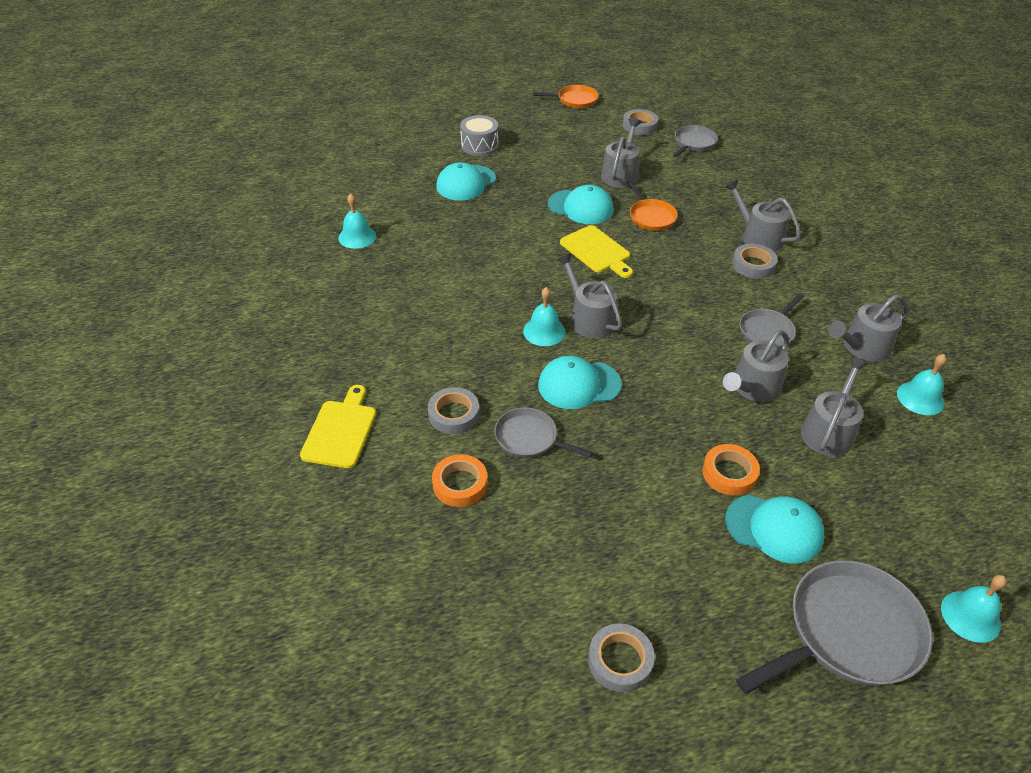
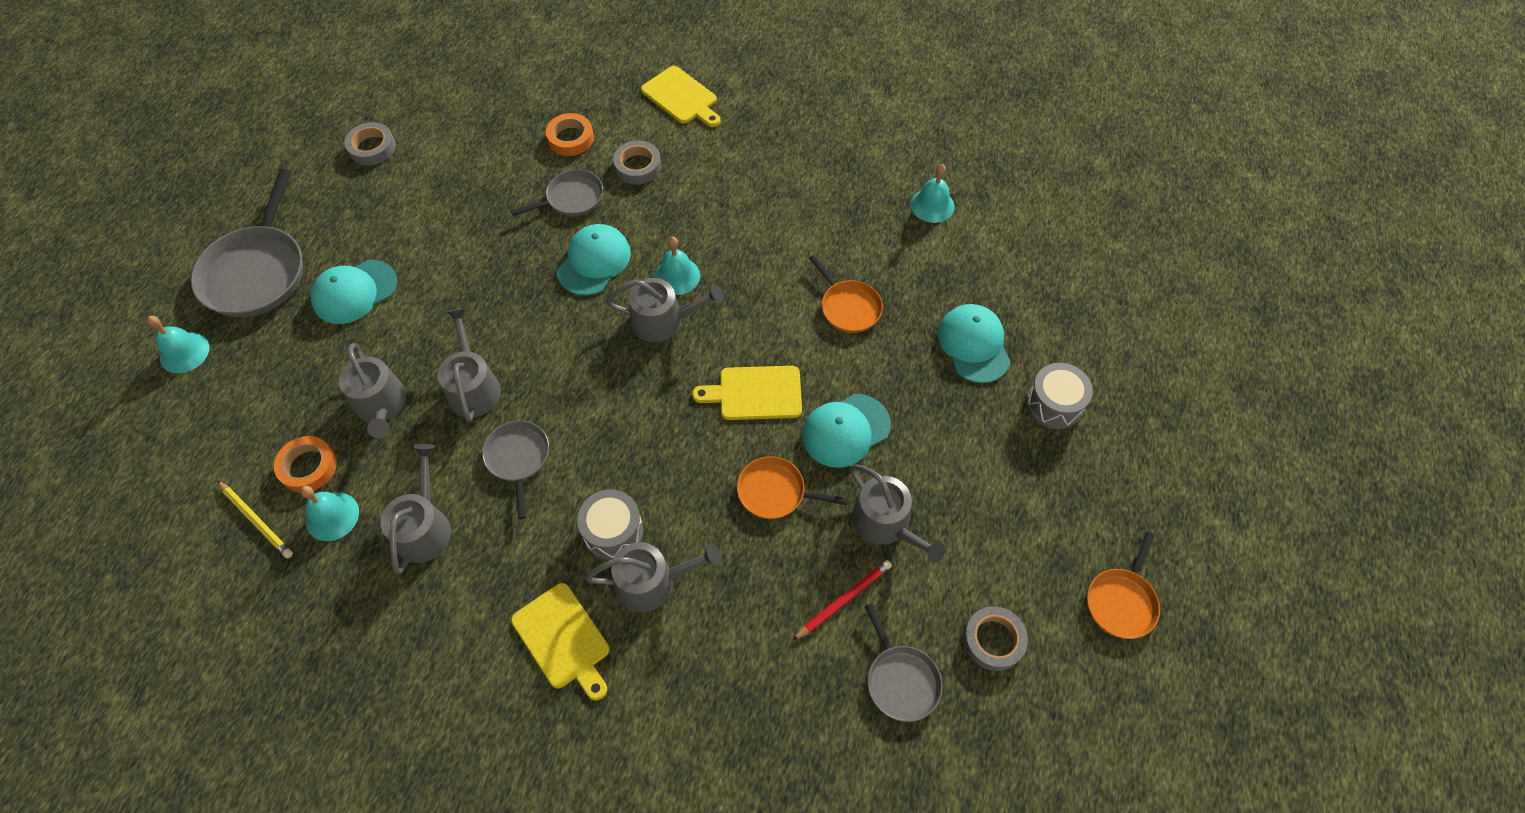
camera: 125 degrees right, 15 degrees up
orange tape [702,444,760,496] -> orange tape moved to [274,436,337,493]
grey tape [732,244,778,279] -> grey drum [577,489,643,560]
none -> yellow pencil [217,480,293,558]
none -> yellow cutting board [511,583,609,701]
none -> red pencil [792,560,892,641]
none -> orange pan [809,255,883,333]

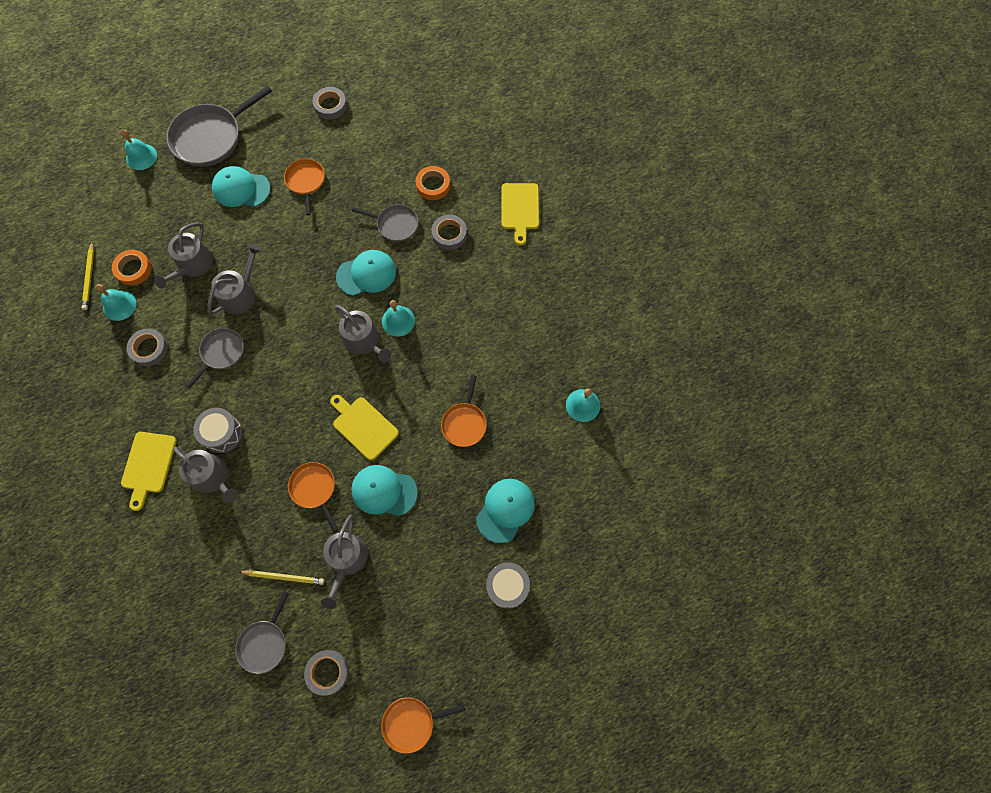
camera: 45 degrees right, 10 degrees up
grey watering can [380,444,451,574] -> grey tape [127,329,168,366]
red pencil [792,560,892,641] -> yellow pencil [239,570,324,585]
none -> orange pan [284,159,325,215]

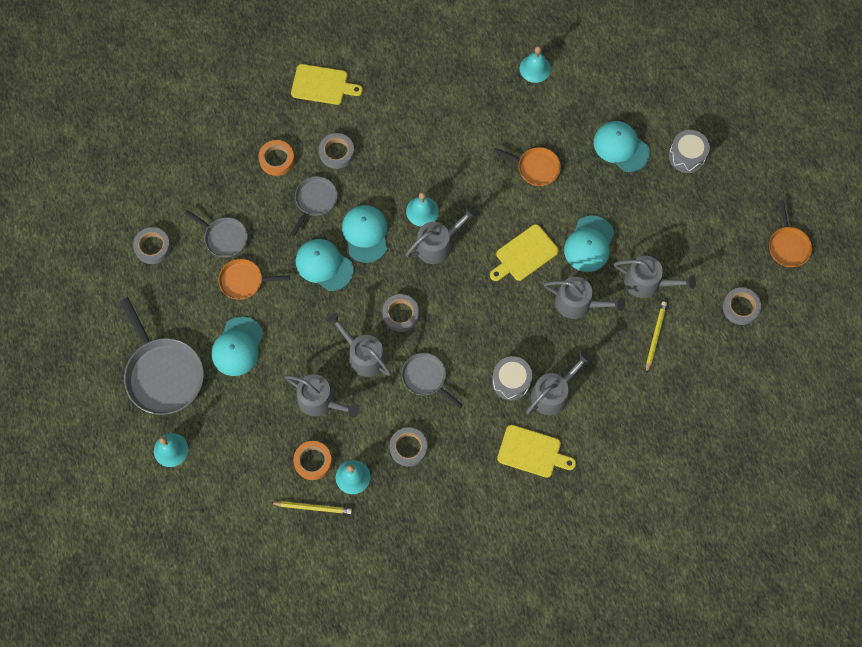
camera: 80 degrees left, 0 degrees up
grey pan [235,591,289,674] -> grey pan moved to [184,210,247,257]
orange pan [288,462,338,532] -> grey watering can [544,277,625,319]
none -> turquoise cap [296,239,354,291]
none -> grey tape [382,294,419,332]

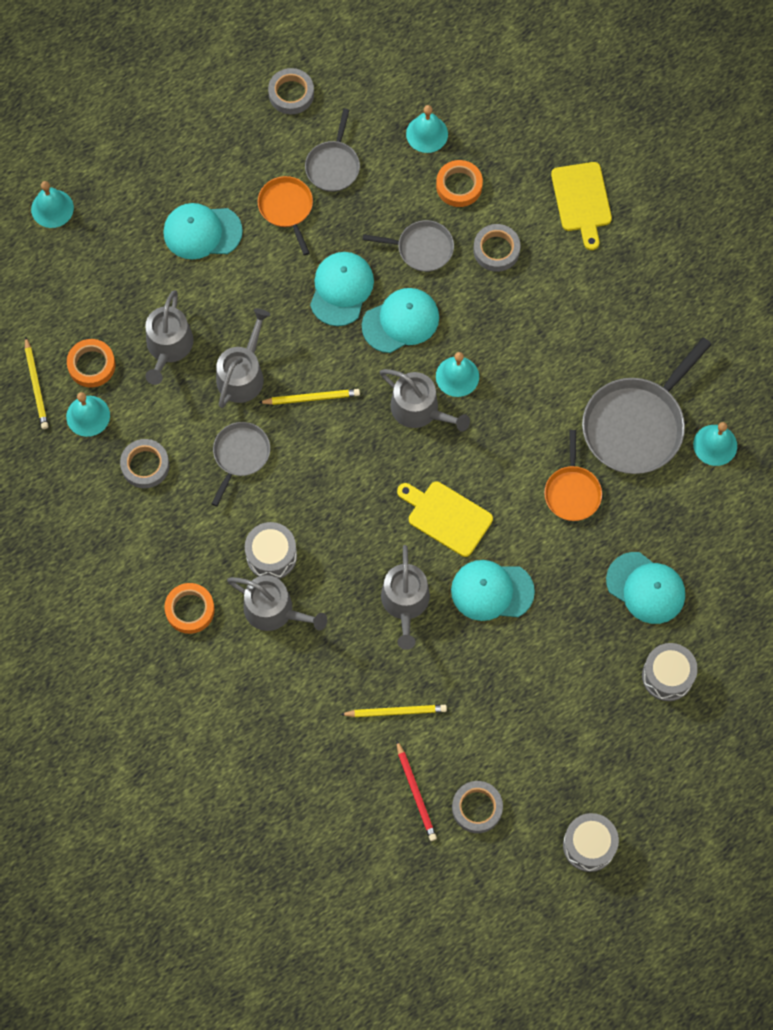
camera: 70 degrees right, 0 degrees up
grey pan [120,297,204,415] -> grey pan moved to [582,337,712,474]
grey tape [382,294,419,332] -> yellow pencil [258,389,360,405]
yellow cutting board [497,425,576,478] -> orange tape [164,583,215,634]
turquoise cap [594,121,650,172] -> turquoise cap turned 105 degrees clockwise [606,552,685,624]
grey watering can [614,256,696,298] -> none
orange pan [769,200,812,267] -> grey drum [563,813,619,872]
none -> red pencil [396,740,437,841]
none -> turquoise bell [406,105,448,153]

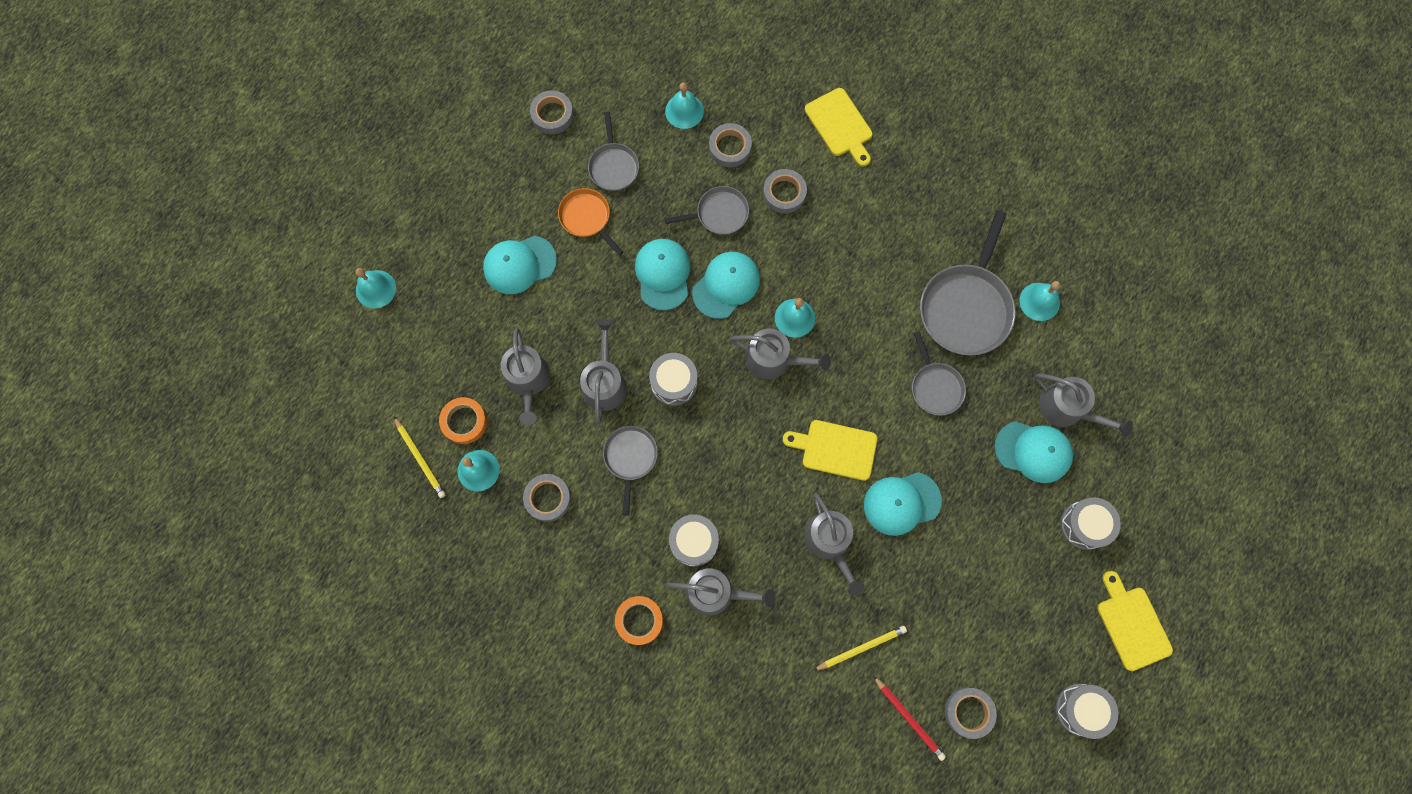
camera: 20 degrees left, 5 degrees up
yellow pencil [258,389,360,405] -> grey drum [649,353,698,406]
orange tape [436,160,483,207] -> grey tape [709,123,752,167]
orange pan [544,430,602,521] -> grey pan [912,331,966,416]
none -> grey watering can [1035,374,1133,437]
none -> yellow cutting board [1098,571,1173,671]

